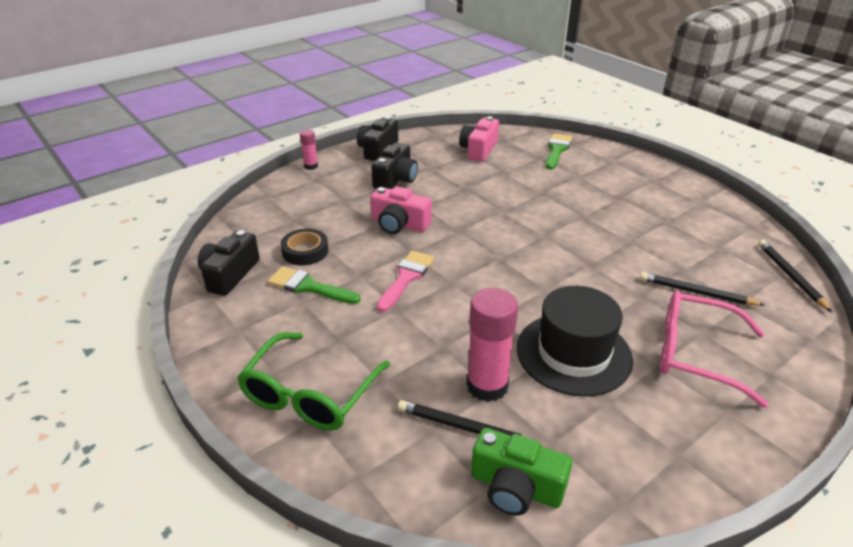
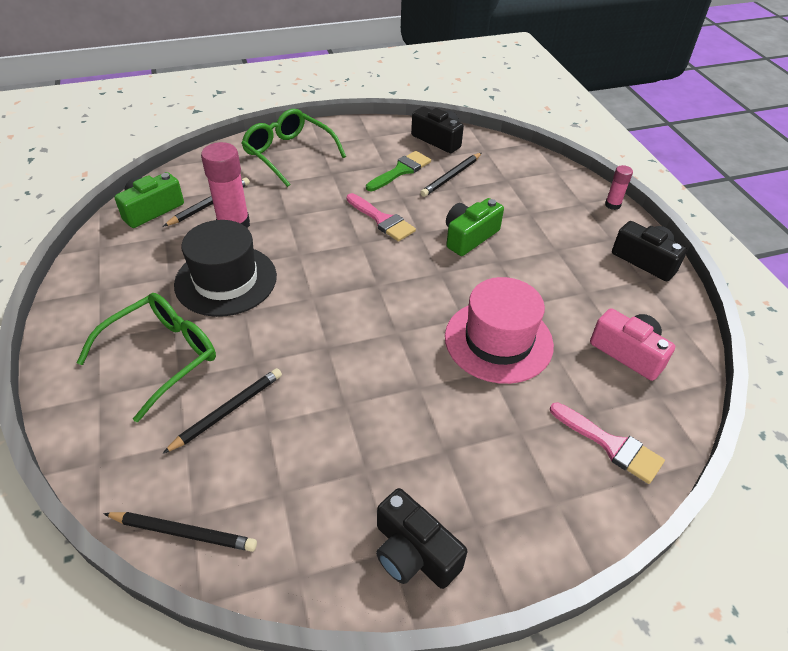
camera: 110 degrees right, 10 degrees up
black tape [281,229,329,265] -> black pencil [420,153,481,197]
black camera [371,143,418,189] -> black camera moved to [376,488,467,589]
pink camera [371,186,432,234] -> green camera [446,198,504,256]
green brush [545,133,572,170] -> pink brush [550,402,665,484]
pink glasses [660,291,768,408] -> green glasses [77,293,216,422]
none -> pink hat [445,277,554,384]

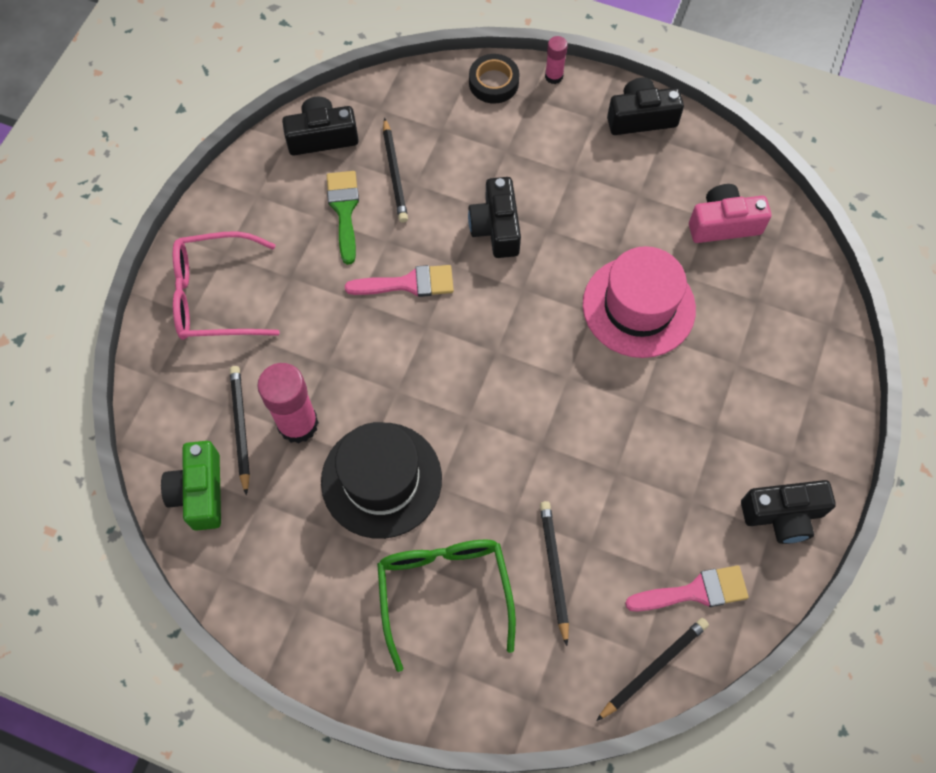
camera: 50 degrees left, 20 degrees up
green glasses [242,109,346,187] -> pink glasses [173,231,280,340]
green camera [446,198,504,256] -> black camera [468,177,521,258]
pink brush [550,402,665,484] -> pink brush moved to [625,565,749,611]
none -> black tape [469,54,519,104]

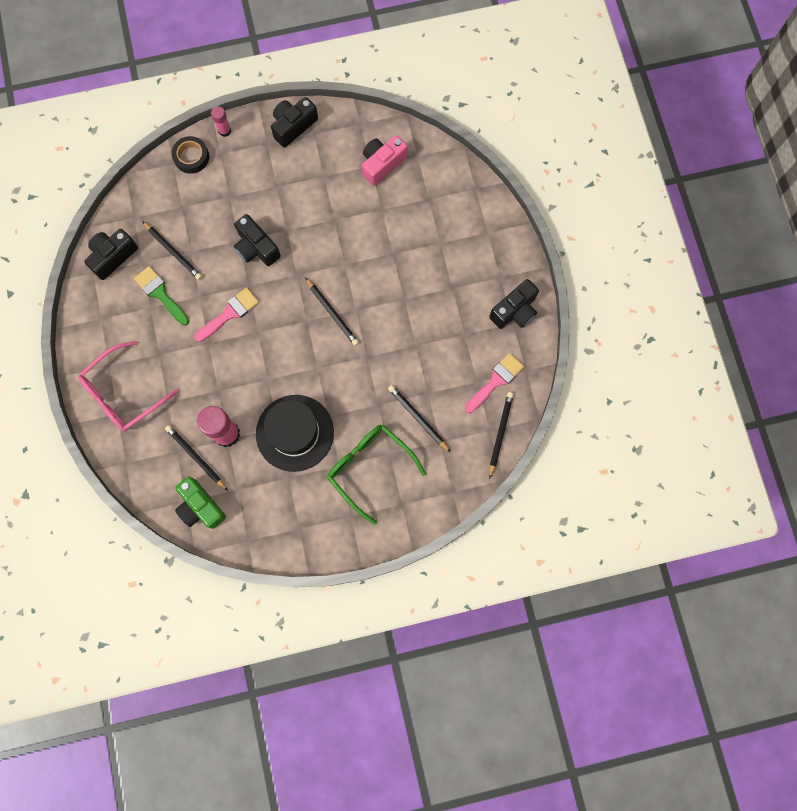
camera: 35 degrees left, 10 degrees up
pink hat [583,246,696,358] -> none
none -> black pencil [305,278,359,346]

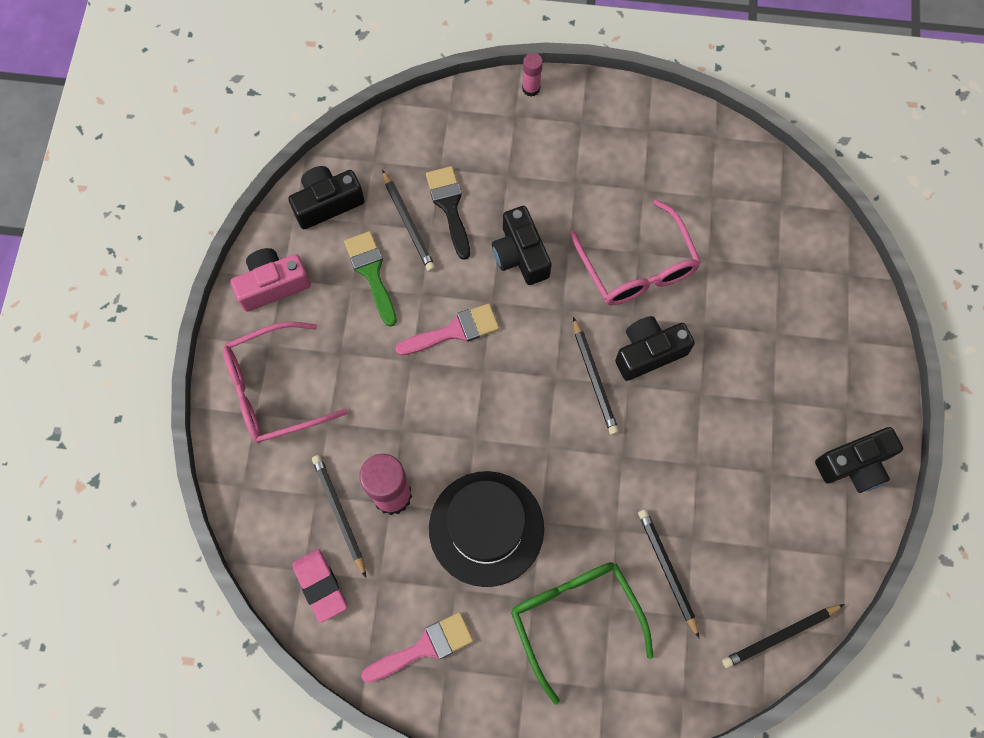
camera: 20 degrees right, 5 degrees down
black tape [172,136,209,174] -> none
green camera [175,476,226,529] -> pink eraser [292,549,347,623]
black camera [271,97,318,148] -> black camera moved to [615,316,695,381]
pink camera [362,135,408,186] -> pink camera moved to [231,248,311,312]
pink brush [465,353,524,413] -> pink brush moved to [361,612,474,683]
black pencil [489,392,514,479] -> black pencil turned 150 degrees counterclockwise [722,604,845,669]
none -> black brush [426,166,470,260]
none -> pink glasses [570,199,701,305]

